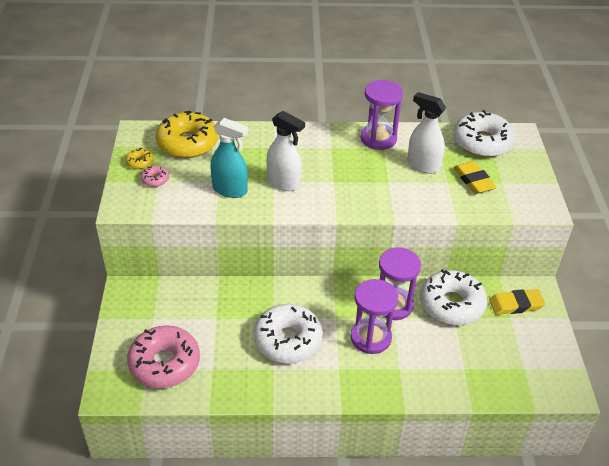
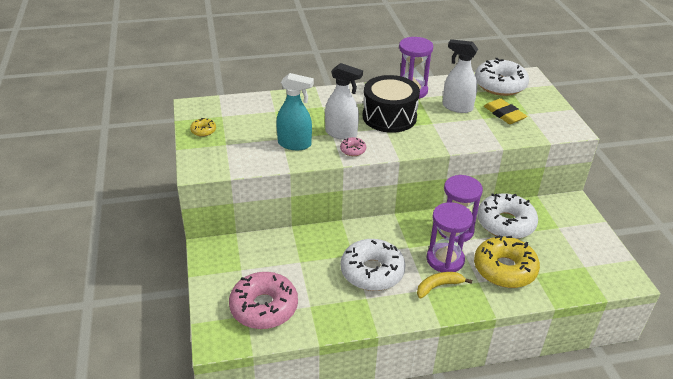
camera: 10 degrees left, 5 degrees down
pink donut [141,166,169,187] -> pink donut moved to [340,137,366,156]
yellow donut [156,111,218,158] -> yellow donut moved to [474,235,540,288]
yellow eraser [489,289,546,315] -> none
none -> black drum [363,75,420,133]
none -> yellow banana [417,272,472,298]

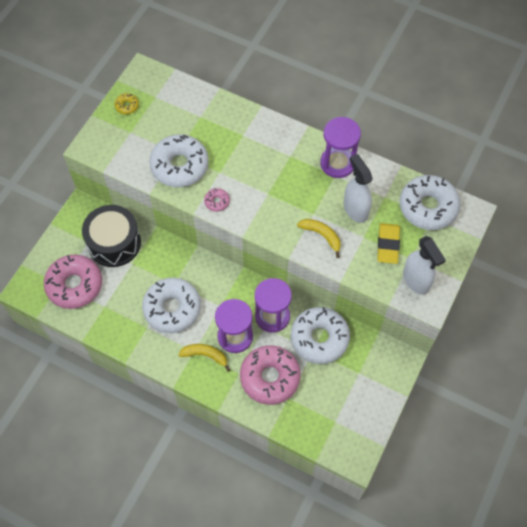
camera: 40 degrees right, 25 degrees up
turquoise spray bottle [276,73,314,150] -> white donut [150,134,209,187]
white spray bottle [325,63,363,140] -> white spray bottle moved to [403,236,446,294]
black drum [363,75,420,133] -> black drum moved to [82,205,141,267]
yellow donut [474,235,540,288] -> pink donut [240,345,301,405]
none -> yellow banana [297,219,341,258]

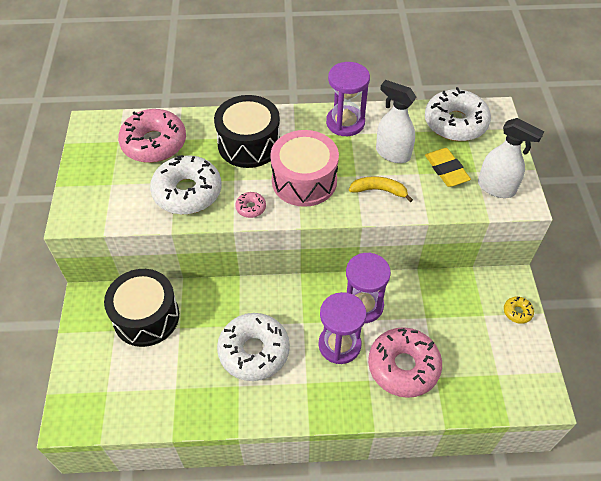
camera: 30 degrees left, 10 degrees down
pink donut [44,255,102,309] -> pink donut moved to [118,109,186,163]
yellow donut [115,93,139,114] -> yellow donut moved to [504,297,534,324]
yellow banana [178,344,230,372] -> none
white donut [291,307,350,364] -> none
none -> black drum [214,95,280,168]
none -> pink drum [270,130,339,207]

